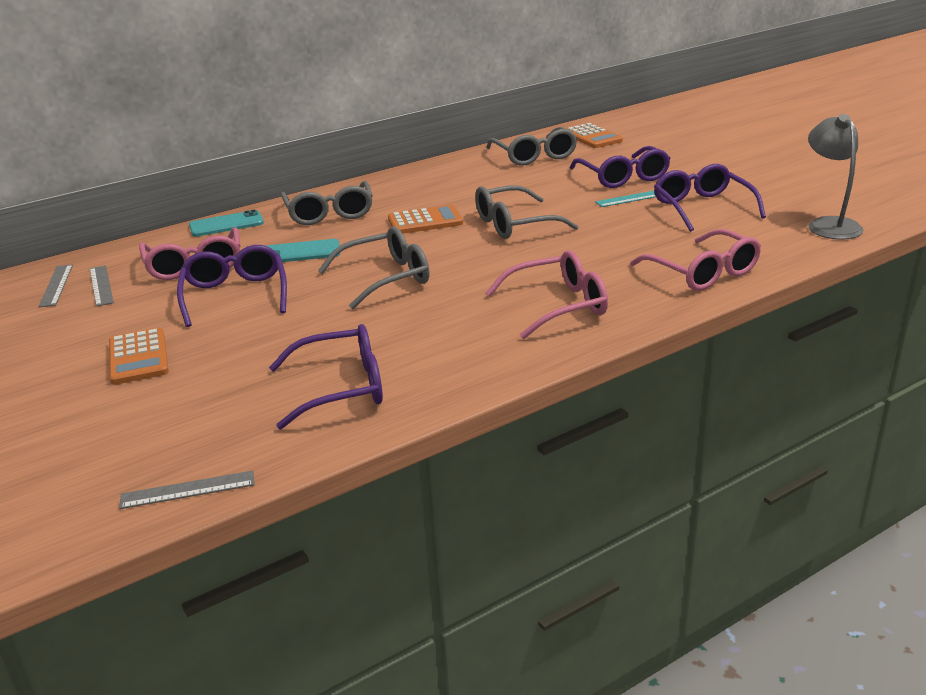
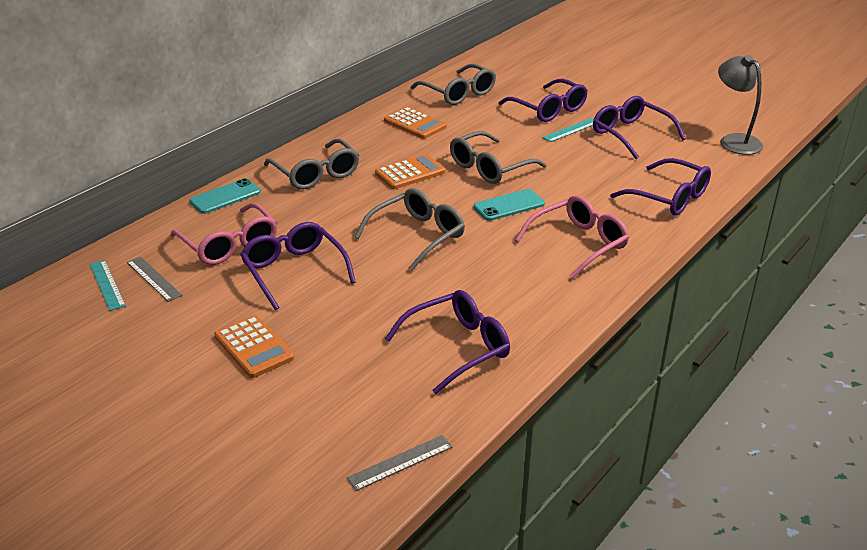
camera: 20 degrees left, 5 degrees up
grey ruler [39,264,73,307] -> turquoise ruler [90,260,126,311]
turquoise phone [267,239,340,262] -> turquoise phone moved to [474,189,545,221]
orange calculator [566,123,623,148] -> orange calculator moved to [384,107,447,139]
pink glasses [630,229,761,291] -> purple glasses [610,158,711,216]

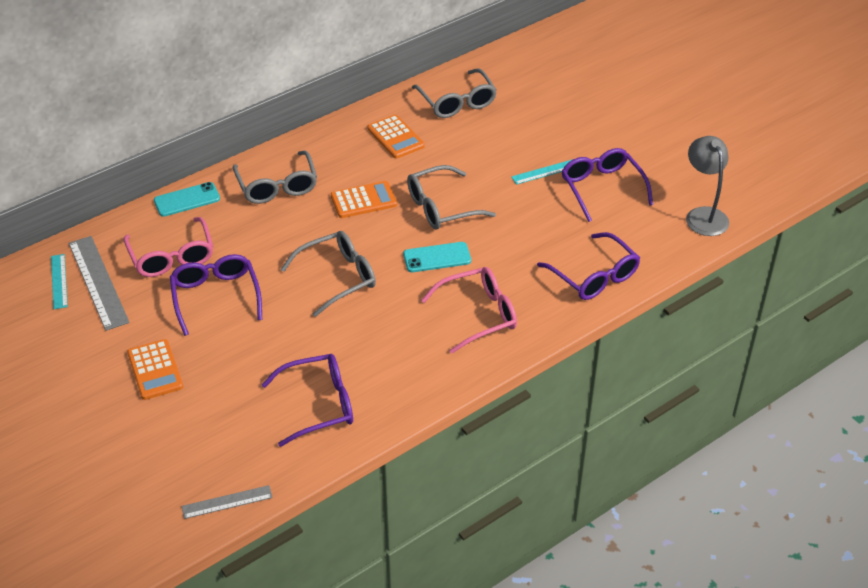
camera: 15 degrees right, 10 degrees up
grey ruler [127,256,182,302] -> grey ruler [69,236,130,331], size x1.77
purple glasses [498,79,588,122] -> none

